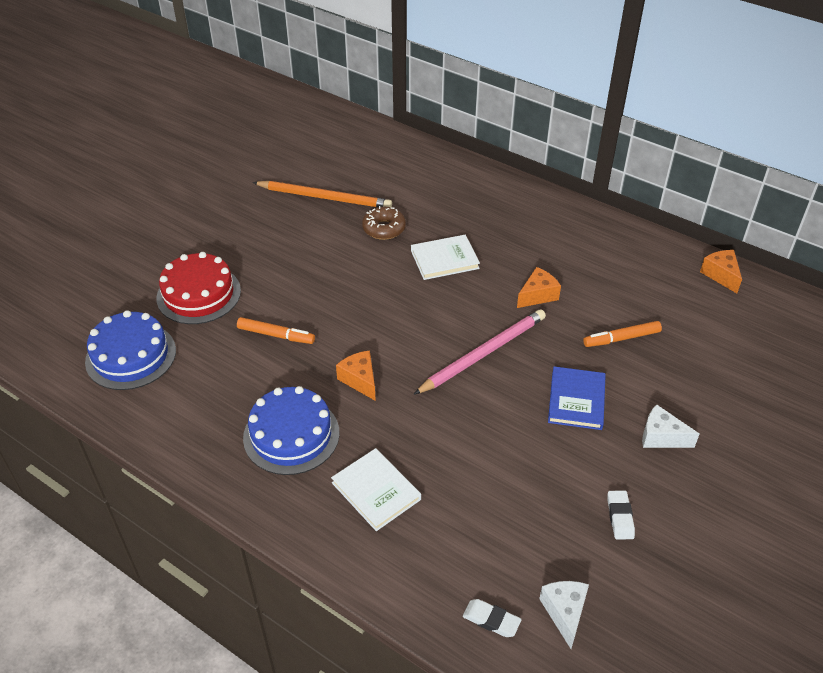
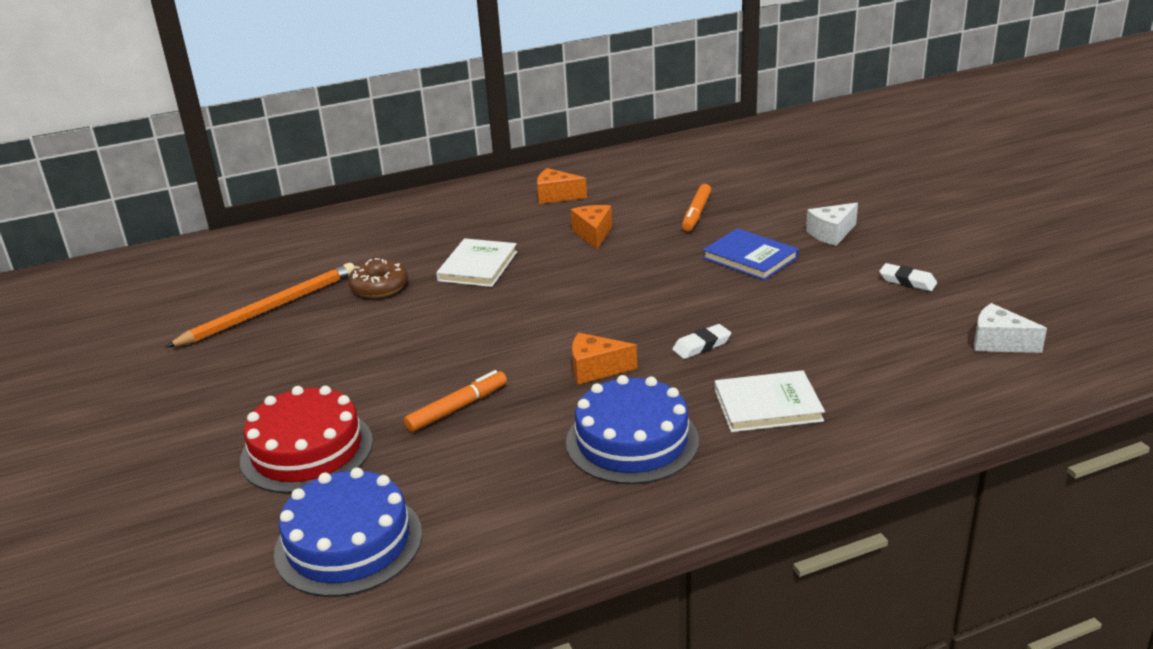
camera: 55 degrees left, 15 degrees down
pink pencil [413,309,546,395] -> none
white eraser [463,599,521,637] -> white eraser moved to [672,324,731,359]
orange cheese [700,250,742,293] -> orange cheese moved to [537,168,587,204]

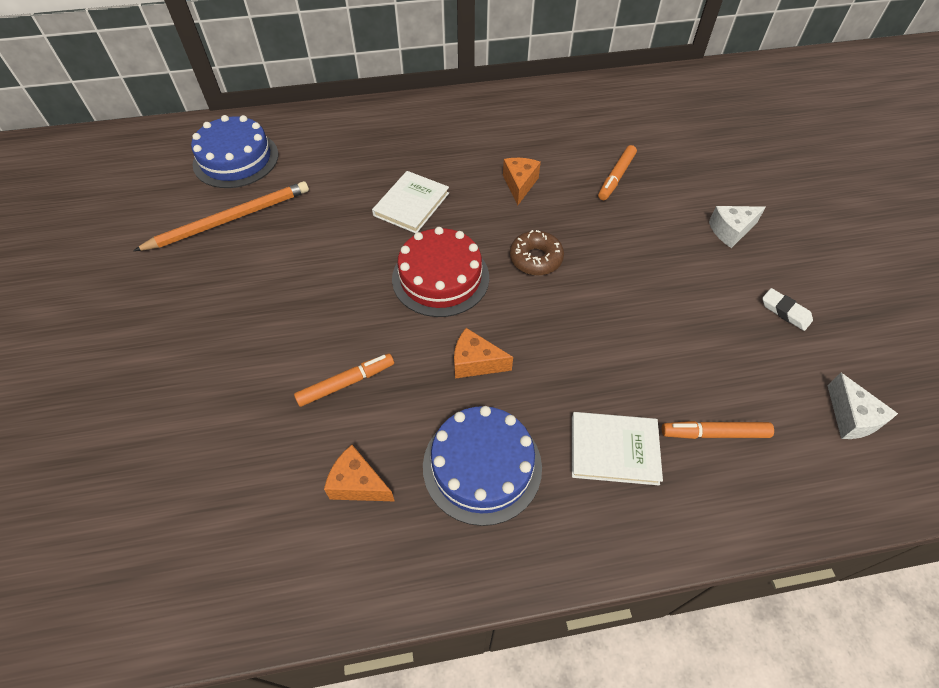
camera: 10 degrees right, 25 degrees up
red cake [240,386,373,493] -> red cake moved to [392,227,489,317]
blue cake [274,467,422,597] -> blue cake moved to [191,115,278,188]
brown donut [348,258,408,298] -> brown donut moved to [510,230,564,275]
orange cheese [537,168,587,204] -> orange cheese moved to [324,445,395,501]
white eraser [672,324,731,359] -> none
blue book [703,228,799,280] -> none
white cheese [974,303,1047,353] -> white cheese turned 150 degrees counterclockwise [828,373,898,439]
none -> orange marker [662,421,774,439]

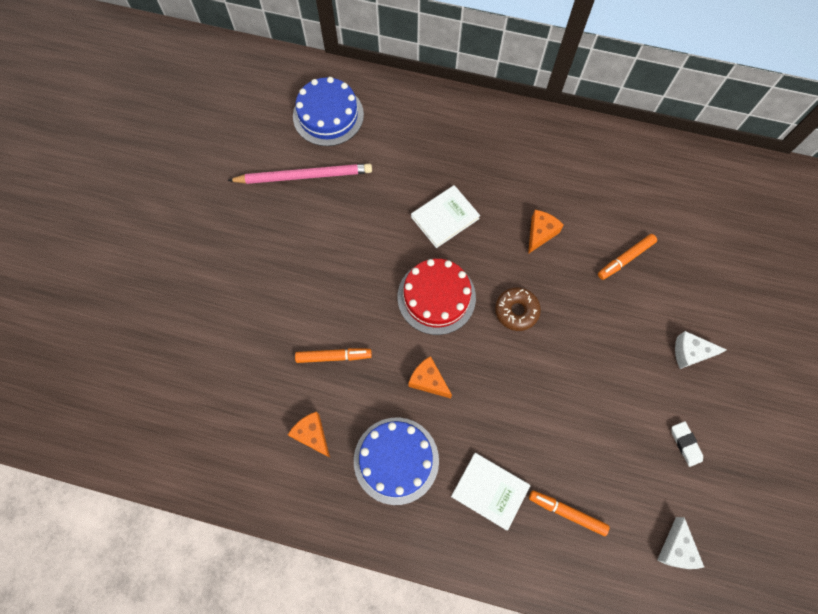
camera: 25 degrees right, 15 degrees up
orange pencil [133,181,309,251] -> pink pencil [228,164,372,184]

